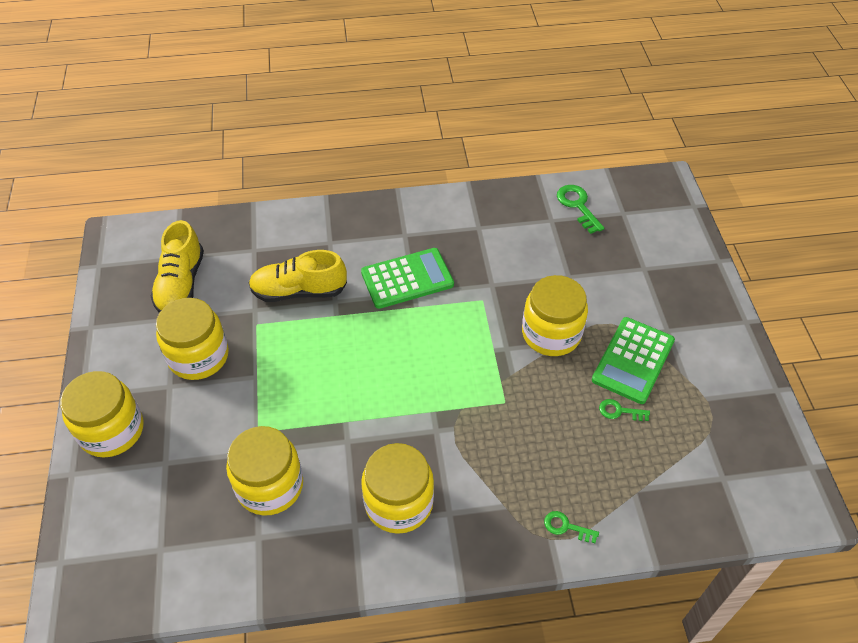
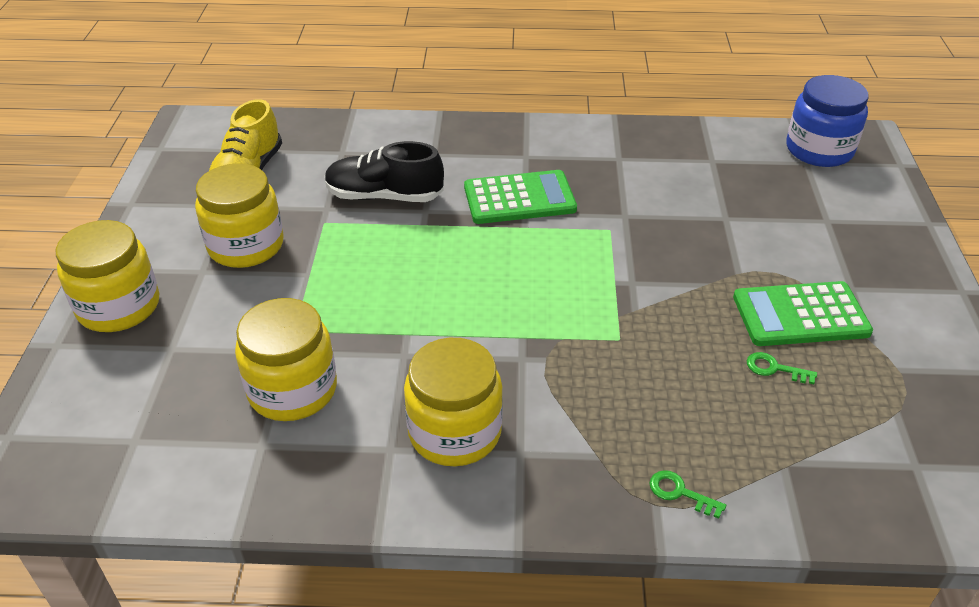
camera: 10 degrees right, 10 degrees down
yellow shoe [249,250,347,302] -> black shoe [325,141,444,202]
yellow jar [522,275,588,356] -> none
green key [557,185,604,234] -> none
green calculator [592,317,675,404] -> green calculator turned 45 degrees clockwise [733,281,873,346]
none -> blue jar [786,75,868,167]

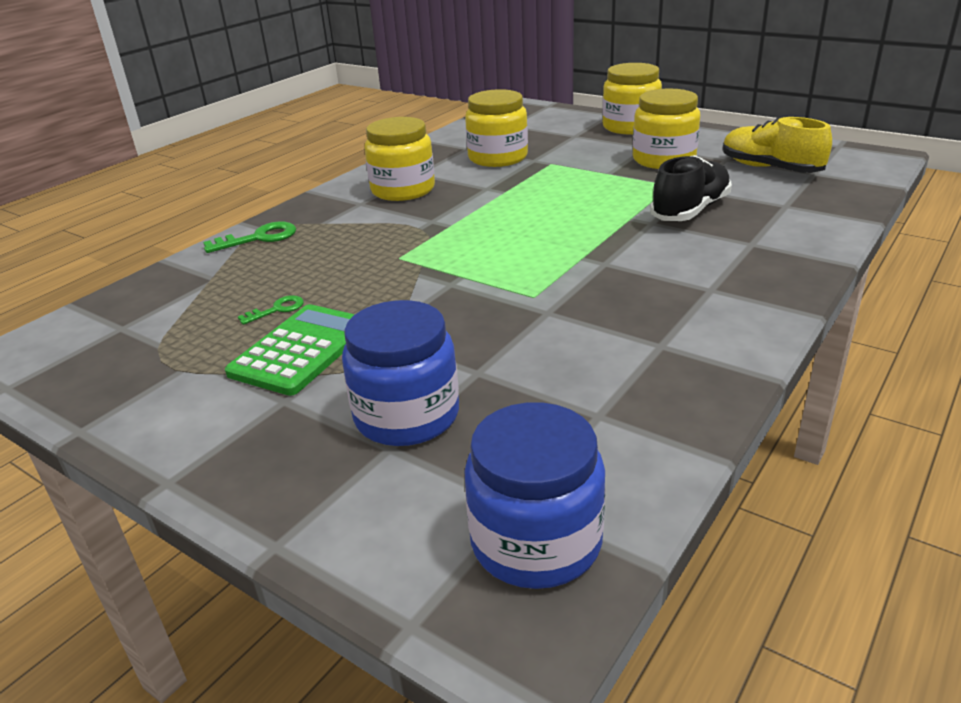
camera: 125 degrees right, 10 degrees down
green calculator [464,170,577,224] -> none
green key [649,470,726,519] -> green key [203,221,296,253], size x1.63
none -> blue jar [342,300,459,446]

